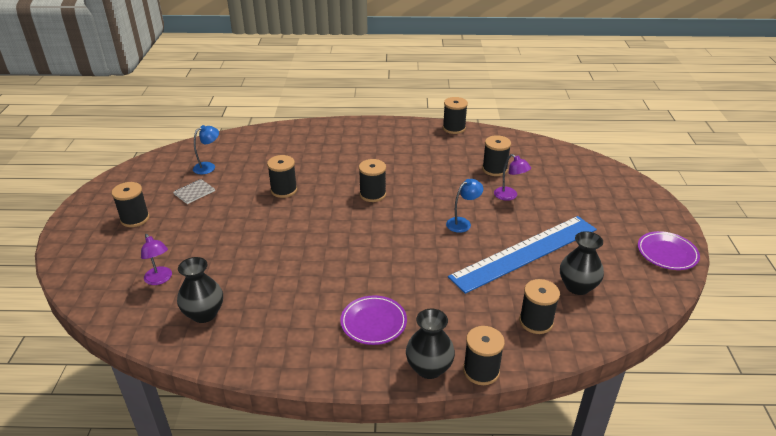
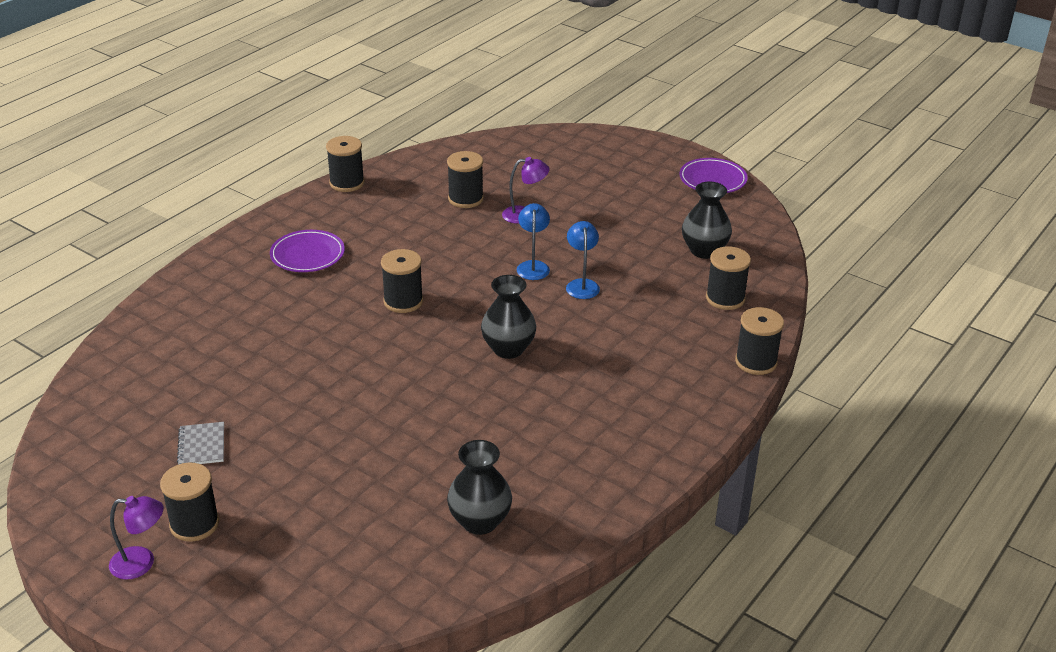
camera: 55 degrees left, 0 degrees up
purple lamp [141,234,172,285] -> purple lamp moved to [109,496,164,580]
blue lamp [193,125,219,174] -> blue lamp moved to [566,221,600,299]
black spool [267,155,297,198] -> none
purple plate [340,295,407,345] -> purple plate moved to [270,230,345,272]
black vase [406,309,455,379] -> black vase moved to [481,275,536,359]
blue ruler [448,216,597,294] -> none

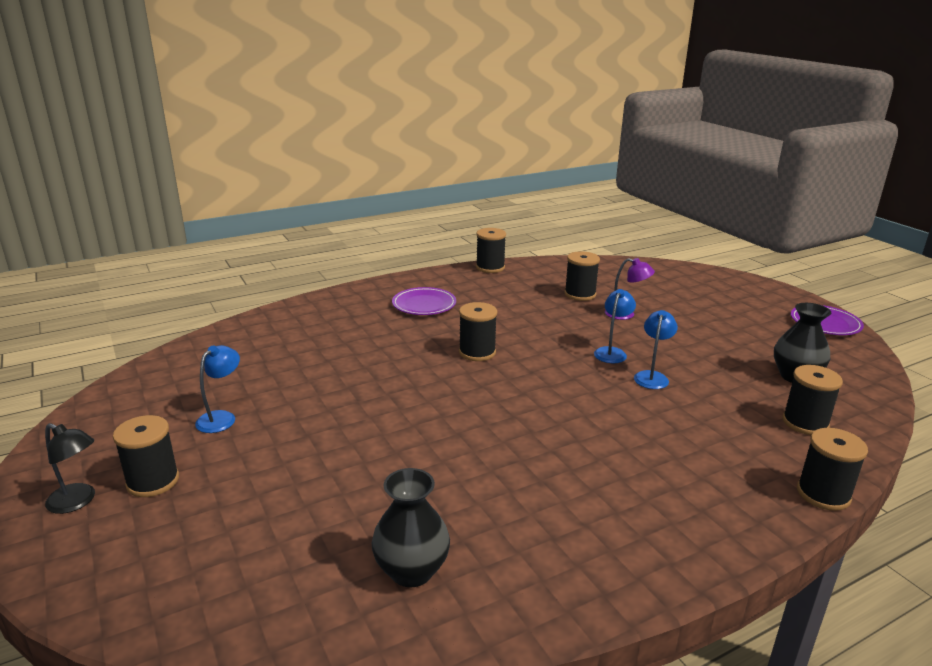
camera: 25 degrees right, 10 degrees down
purple lamp [109,496,164,580] -> black lamp [45,423,95,514]
grey notebook [177,422,224,464] -> blue lamp [195,345,240,433]
black vase [481,275,536,359] -> none

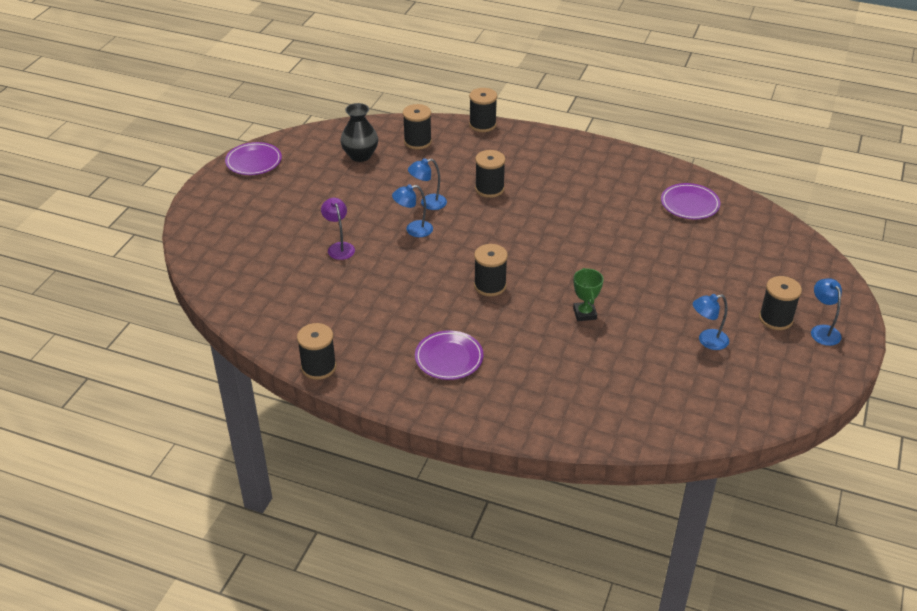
camera: 130 degrees left, 15 degrees up
black lamp [45,423,95,514] -> blue lamp [811,278,842,346]
black vase [372,468,450,587] -> purple plate [661,183,720,219]
black spool [564,251,600,301] -> black spool moved to [475,150,506,198]
none -> green trophy [573,268,604,321]

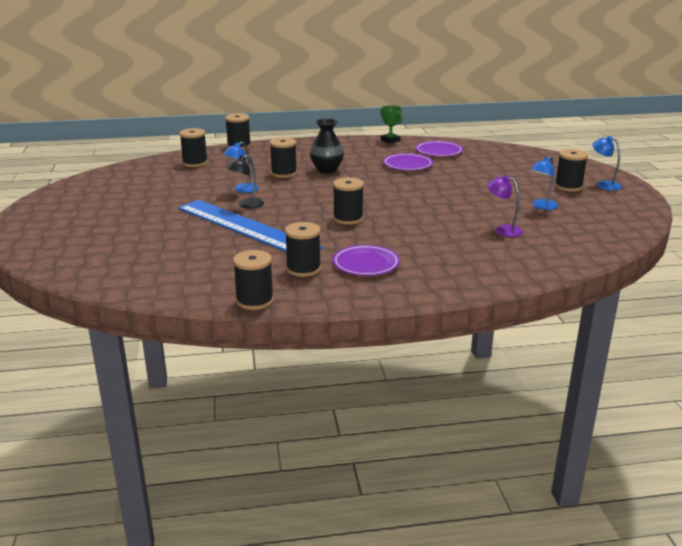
camera: 30 degrees left, 15 degrees down
purple plate [225,142,282,175] -> purple plate moved to [383,153,433,170]
purple lamp [321,198,355,260] -> purple lamp moved to [487,175,523,237]
black vase [340,103,378,162] -> black vase moved to [310,119,344,173]
blue lamp [392,184,433,237] -> black lamp [227,155,264,209]
green trophy [573,268,604,321] -> green trophy moved to [380,105,403,143]
none -> blue ruler [178,200,323,252]
none -> black spool [285,222,321,277]

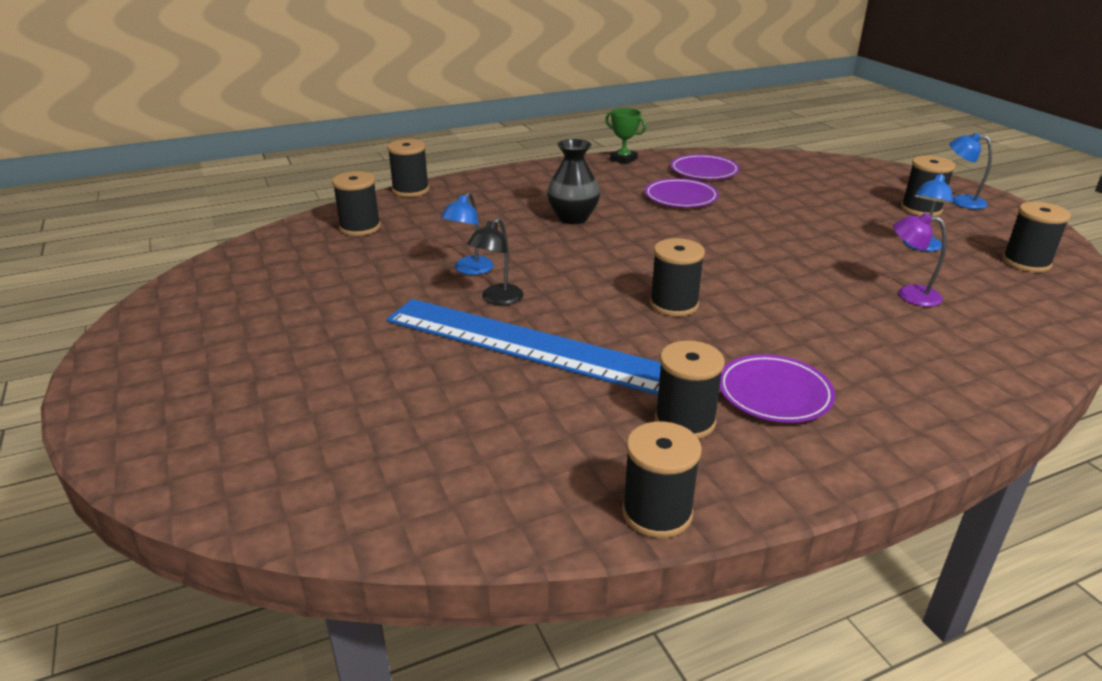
camera: 15 degrees left, 5 degrees up
black spool [270,137,297,178] -> black spool moved to [1002,202,1071,272]

